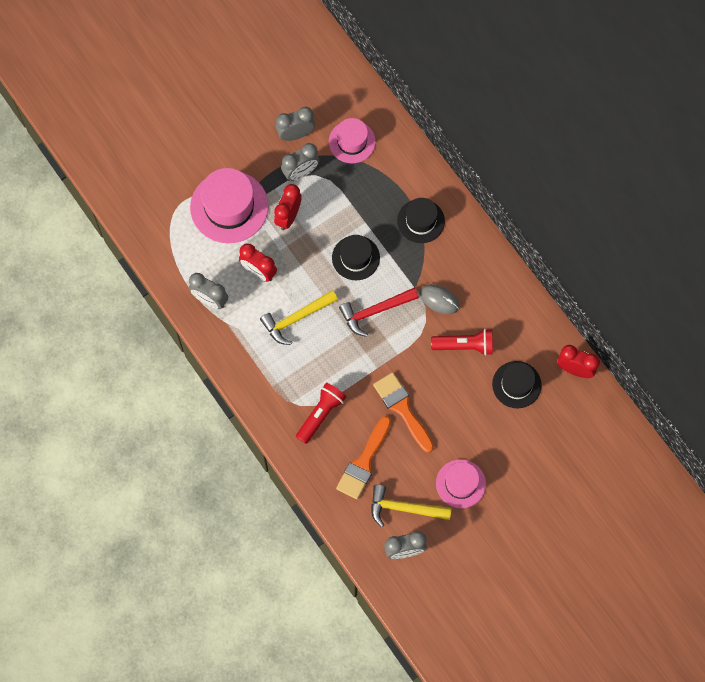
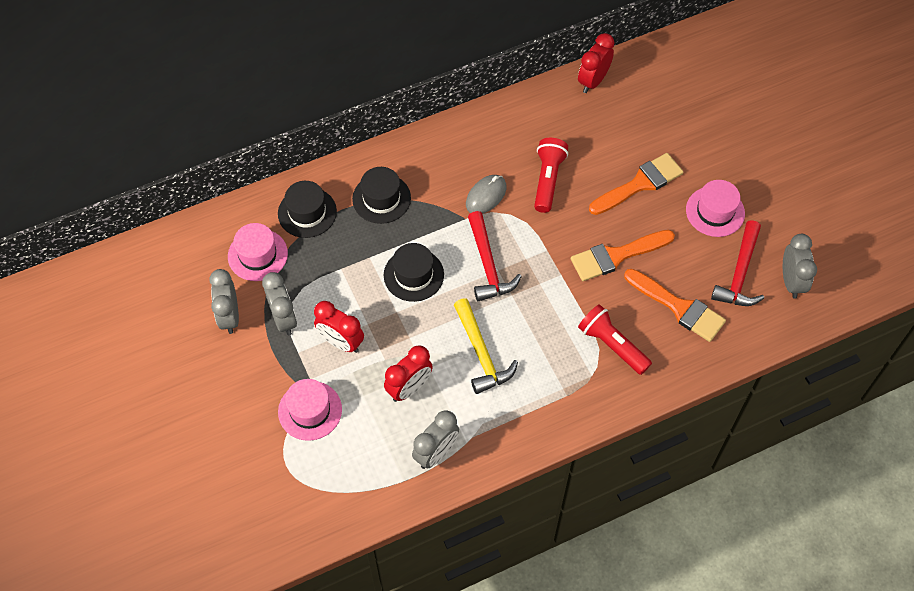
camera: 80 degrees left, 10 degrees down
pink hat [190,168,269,243] -> pink hat [278,379,342,441], size x0.61
yellow hammer [371,485,452,527] -> red hammer [711,220,764,306]
black hat [492,361,542,408] -> black hat moved to [278,181,337,238]
none -> orange brush [589,153,683,215]

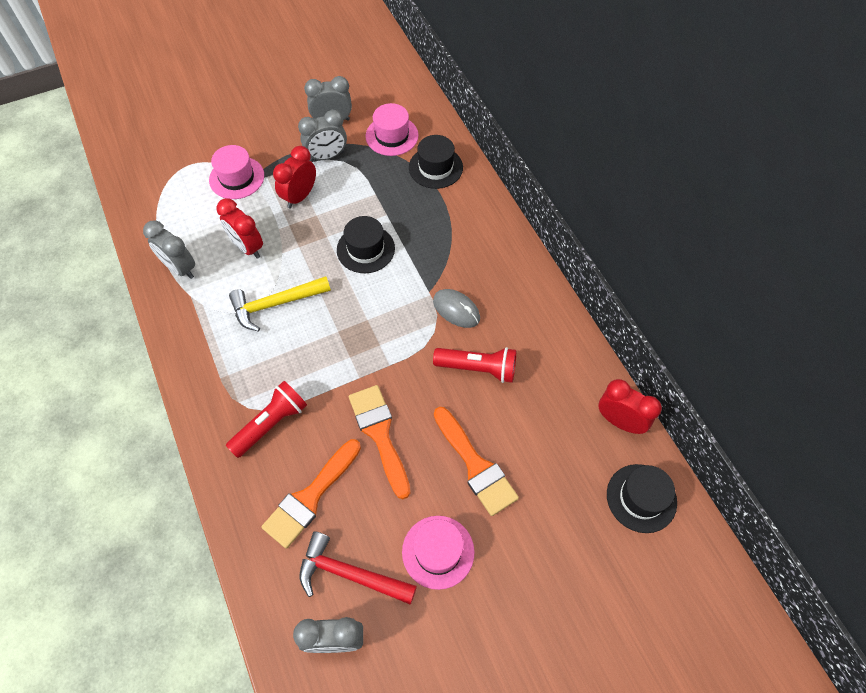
camera: 90 degrees right, 0 degrees up
black hat [352,167,411,224] -> black hat moved to [607,464,677,533]
red hammer [468,211,522,301] -> none

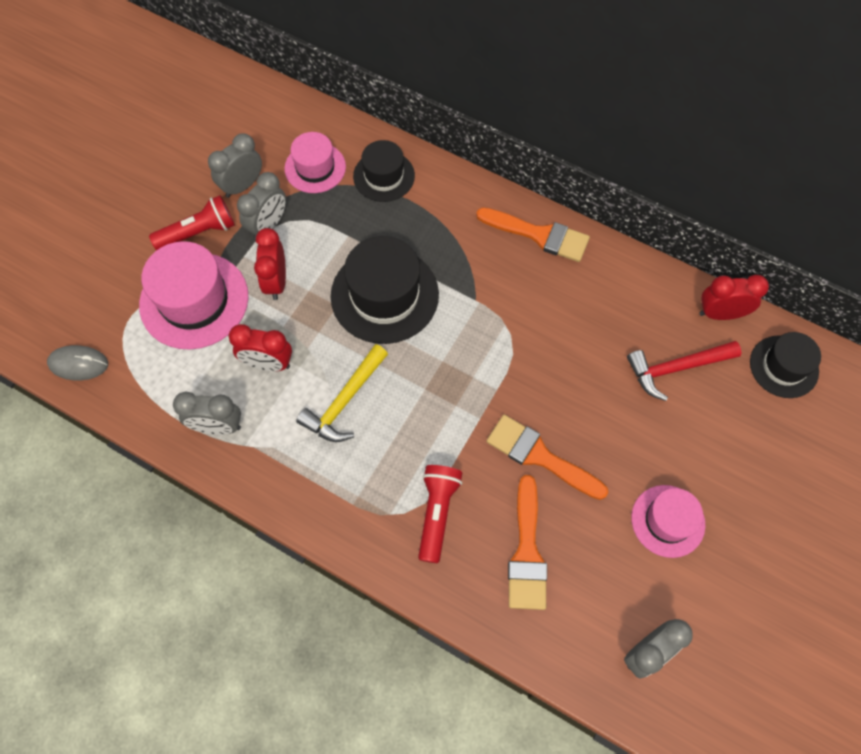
camera: 35 degrees left, 5 degrees up
pink hat [209,145,264,199] -> pink hat [139,241,249,350], size x1.65
red hammer [300,531,417,605] -> red hammer moved to [627,341,742,401]
black hat [337,216,395,273] -> black hat [331,236,439,344], size x1.65
grey mouse [433,289,480,328] -> grey mouse moved to [47,345,108,380]
red flashlight [433,347,516,383] -> red flashlight moved to [149,195,235,250]
orange brush [434,407,519,516] -> orange brush moved to [476,207,590,262]

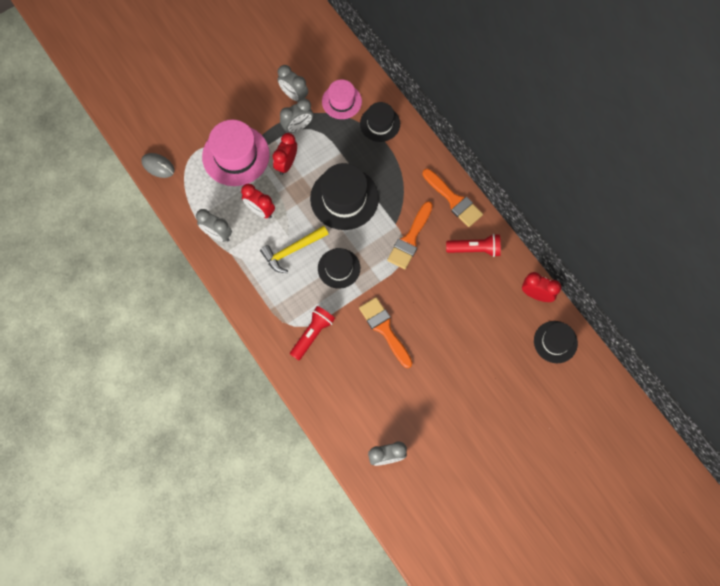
camera: 25 degrees right, 5 degrees up
red flashlight [149,195,235,250] -> red flashlight moved to [446,234,501,257]
grey clock [208,134,262,198] -> grey clock turned 120 degrees counterclockwise [278,65,308,102]
orange brush [508,475,547,610] -> orange brush moved to [387,201,433,269]
red hammer [627,341,742,401] -> none
pink hat [631,485,706,558] -> none
none -> black hat [318,248,360,289]

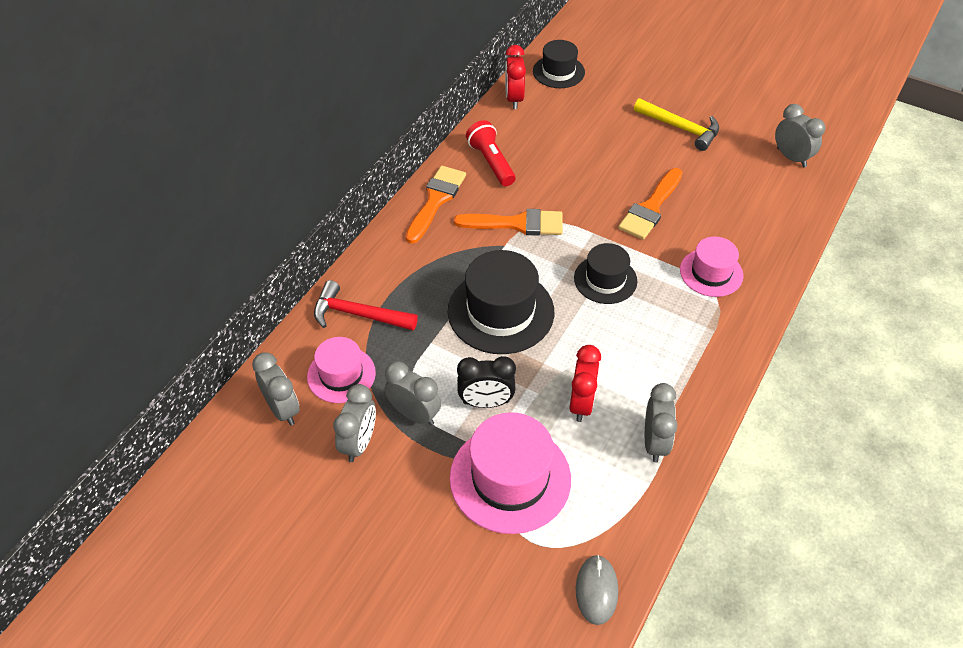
camera: 115 degrees left, 20 degrees down
yellow hammer [260,226,328,273] -> yellow hammer moved to [634,98,719,151]
red clock [273,133,297,175] -> black clock [457,356,516,408]
red flashlight [290,306,335,360] -> pink hat [680,237,743,297]
black hat [360,102,400,142] -> red hammer [314,280,418,331]
none -> grey clock [252,352,300,425]

